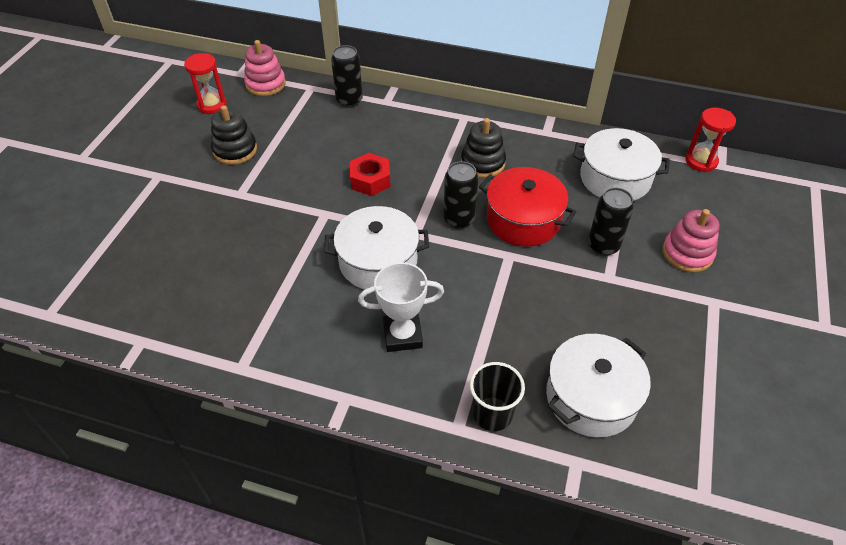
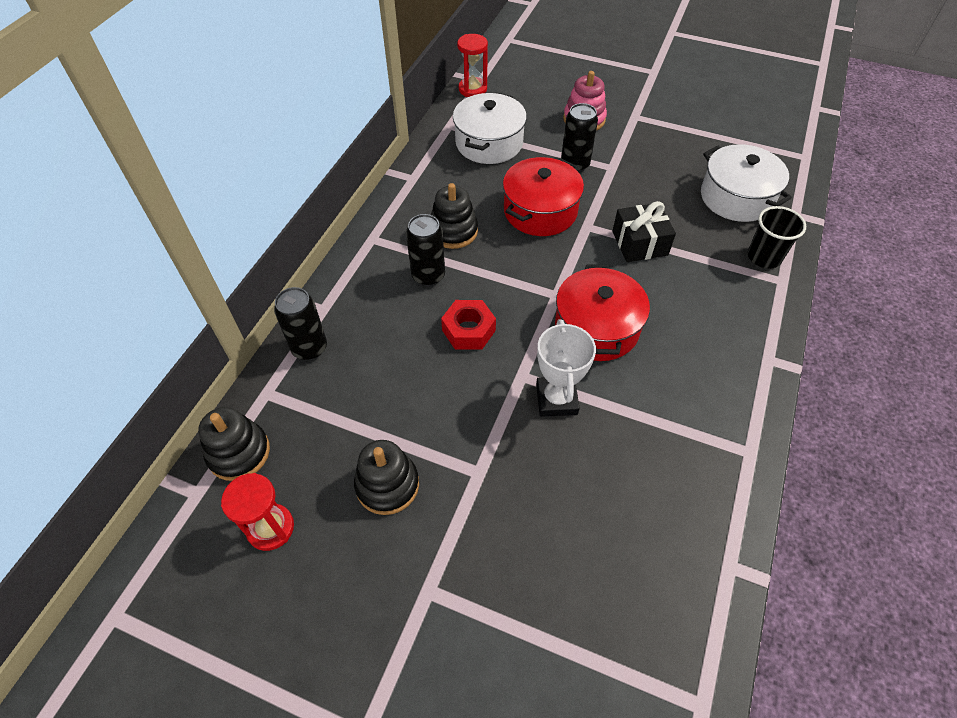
camera: 85 degrees left, 5 degrees up
pink stacking toy [244,40,286,96] -> black stacking toy [198,407,270,481]
white pot [324,206,429,290] -> red pot [555,264,650,361]
white trophy [358,262,444,352] -> white trophy moved to [536,319,596,417]
black can [444,161,478,229] -> black can moved to [406,214,445,286]
none -> black gift [612,201,676,262]

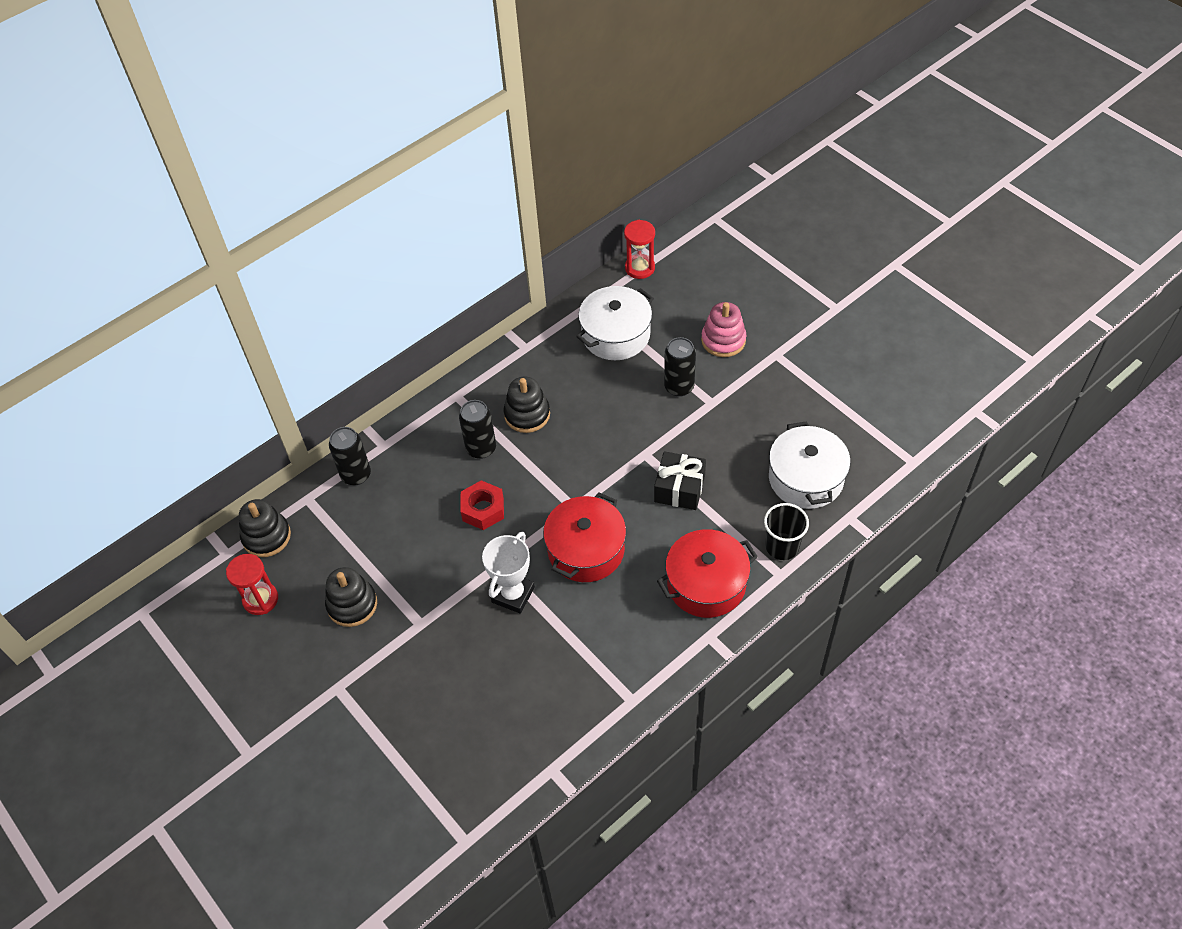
camera: 30 degrees right, 0 degrees up
red pot [503,157,584,236] -> red pot moved to [657,529,758,618]

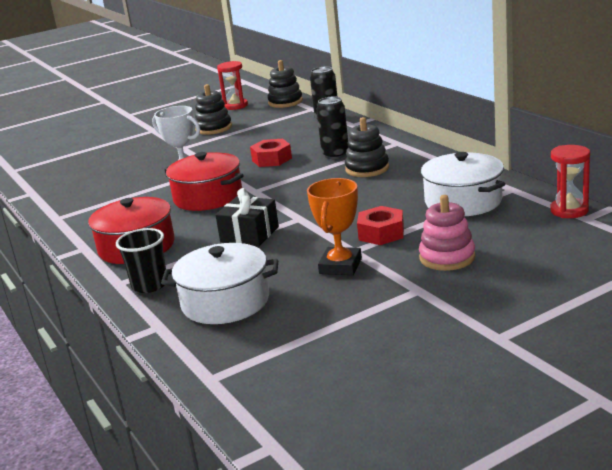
camera: 100 degrees right, 30 degrees down
black can [664,337,696,397] -> red nut [357,206,404,245]
none -> orange trophy [307,178,362,275]

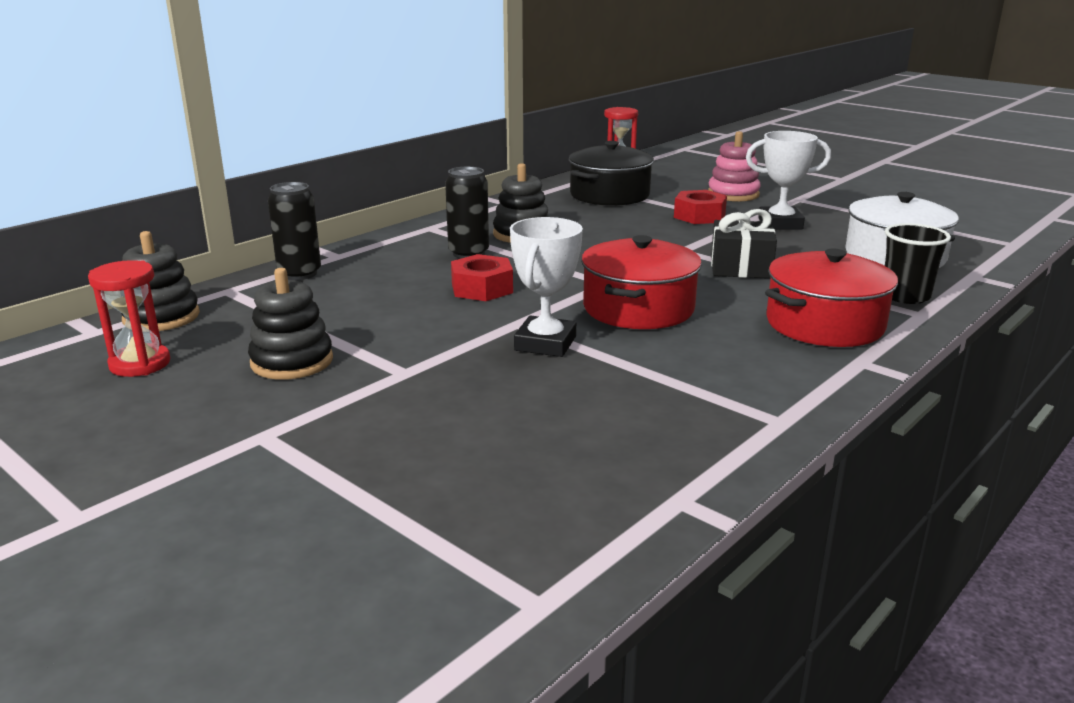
camera: 110 degrees left, 0 degrees up
orange trophy [307,178,362,275] -> white trophy [746,131,831,230]
white pot [421,152,505,216] -> black pot [569,141,654,206]

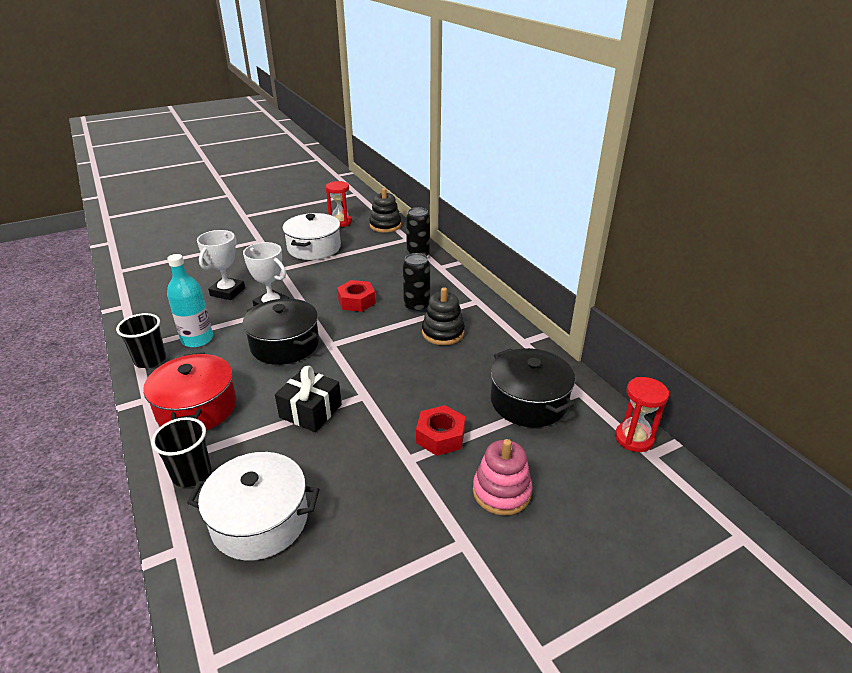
camera: 110 degrees right, 10 degrees up
black stacking toy [248,268,333,380] -> white pot [283,213,341,260]
red pot [581,235,702,329] -> black pot [243,298,319,365]
white trophy [746,131,831,230] -> white trophy moved to [197,230,245,300]
none -> black cup [116,313,166,368]
none -> turquoise bottle [167,254,213,348]

